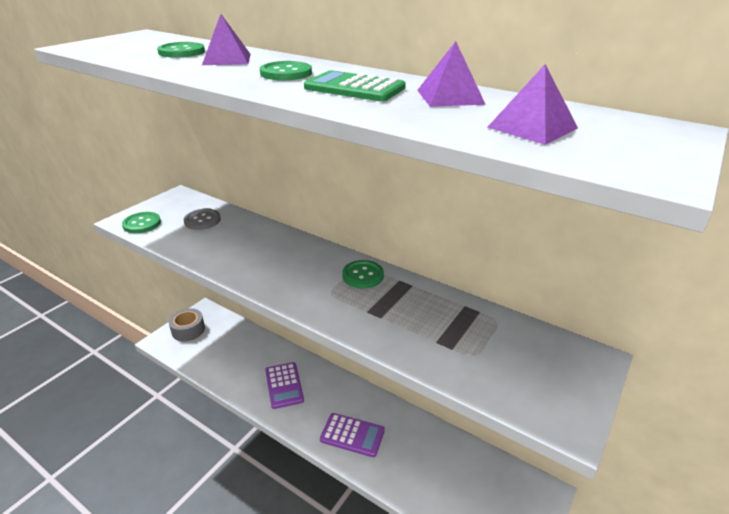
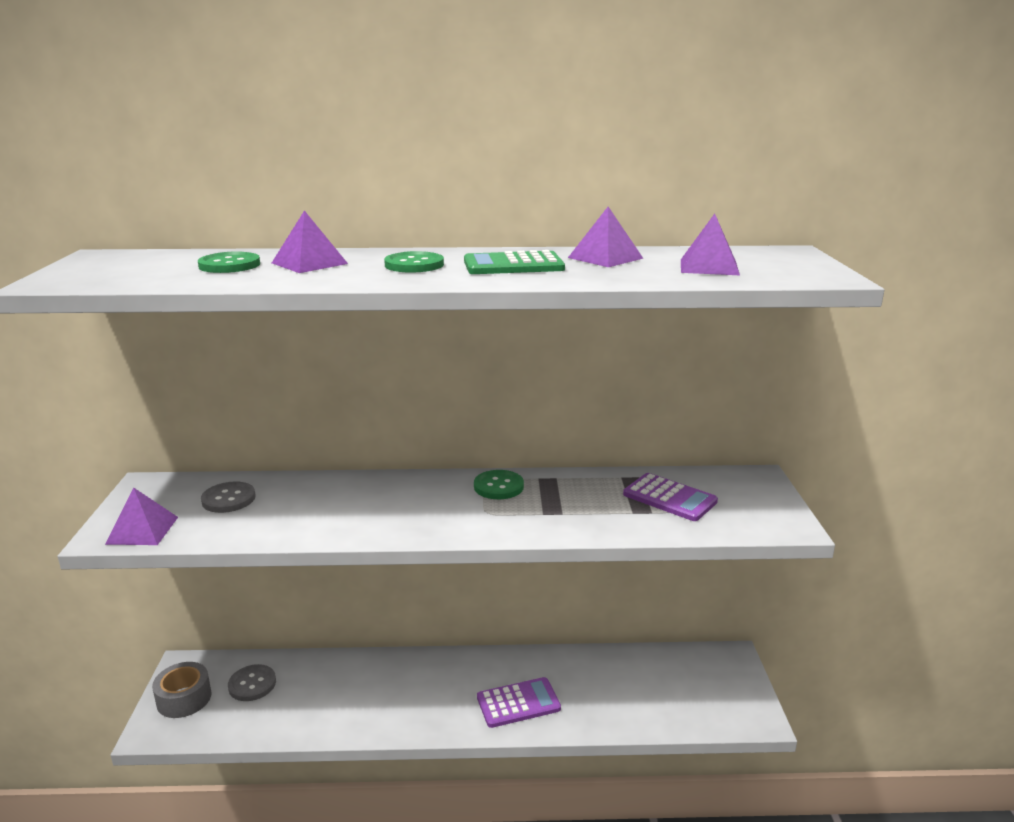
camera: 35 degrees left, 10 degrees down
green button [122,212,161,233] -> purple pyramid [105,487,178,545]
purple calculator [265,362,304,409] -> purple calculator moved to [623,473,718,521]
none -> grey button [228,664,276,701]

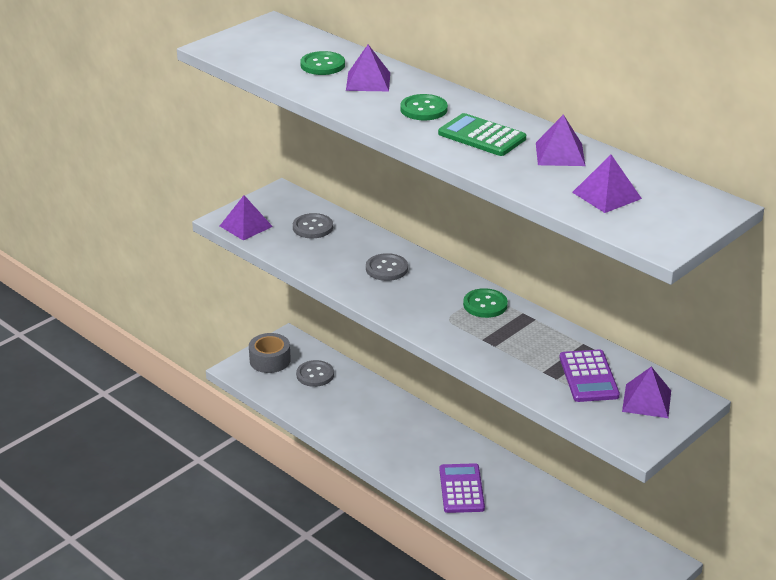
camera: 45 degrees right, 10 degrees up
purple calculator [477,677,561,728] -> purple calculator turned 120 degrees counterclockwise [440,463,485,513]
none -> grey button [366,253,408,281]
none -> purple pyramid [622,366,671,418]

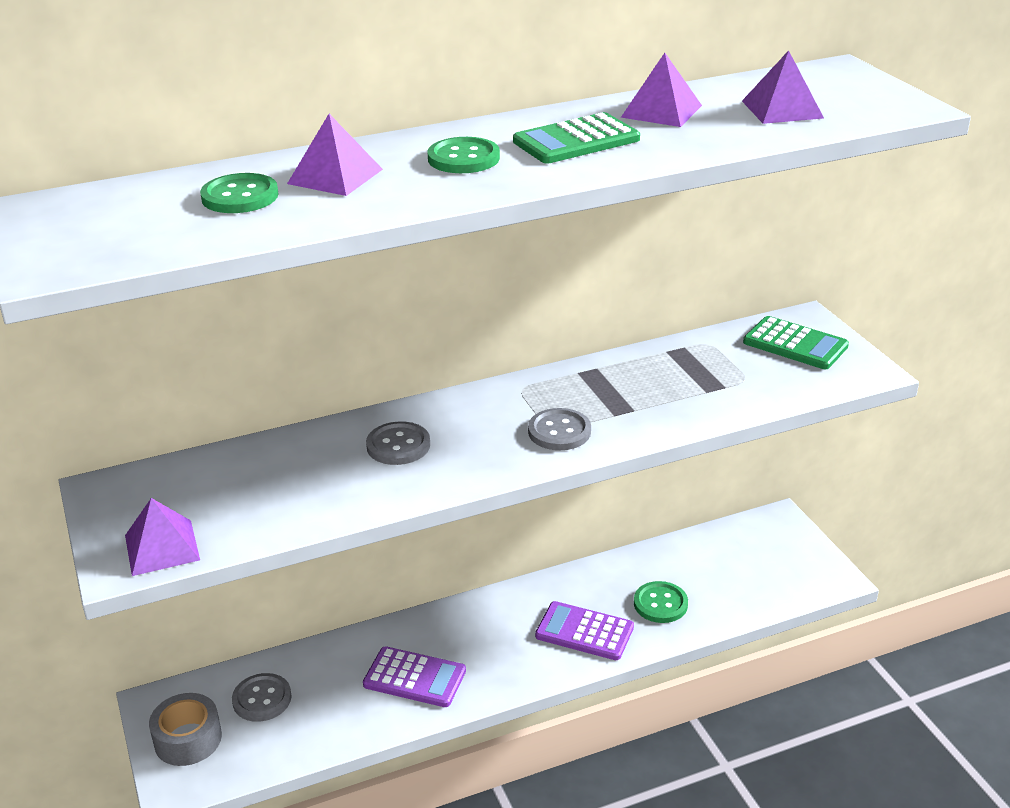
camera: 65 degrees left, 0 degrees up
grey button [293,213,333,239] -> grey button moved to [528,408,591,450]
green button [463,288,508,318] -> green button moved to [634,581,688,623]
purple calculator [559,349,620,402] -> purple calculator moved to [363,646,466,707]
purple pyramid [622,366,671,418] -> green calculator [743,316,849,369]

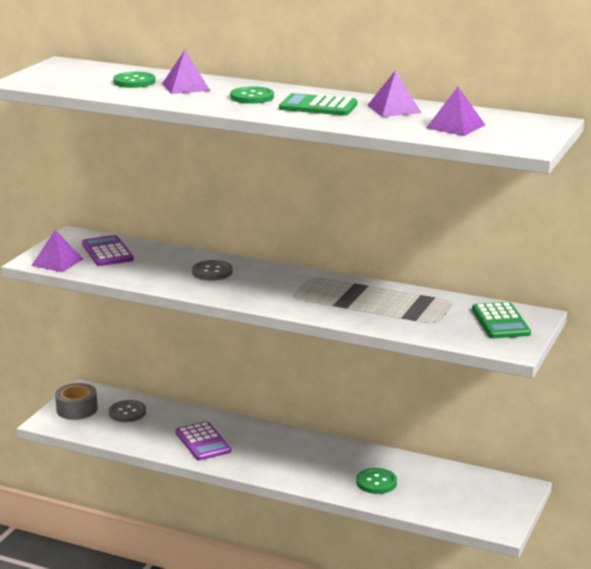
camera: 45 degrees right, 10 degrees down
grey button [528,408,591,450] -> none
purple calculator [535,601,634,660] -> purple calculator moved to [82,235,134,266]

